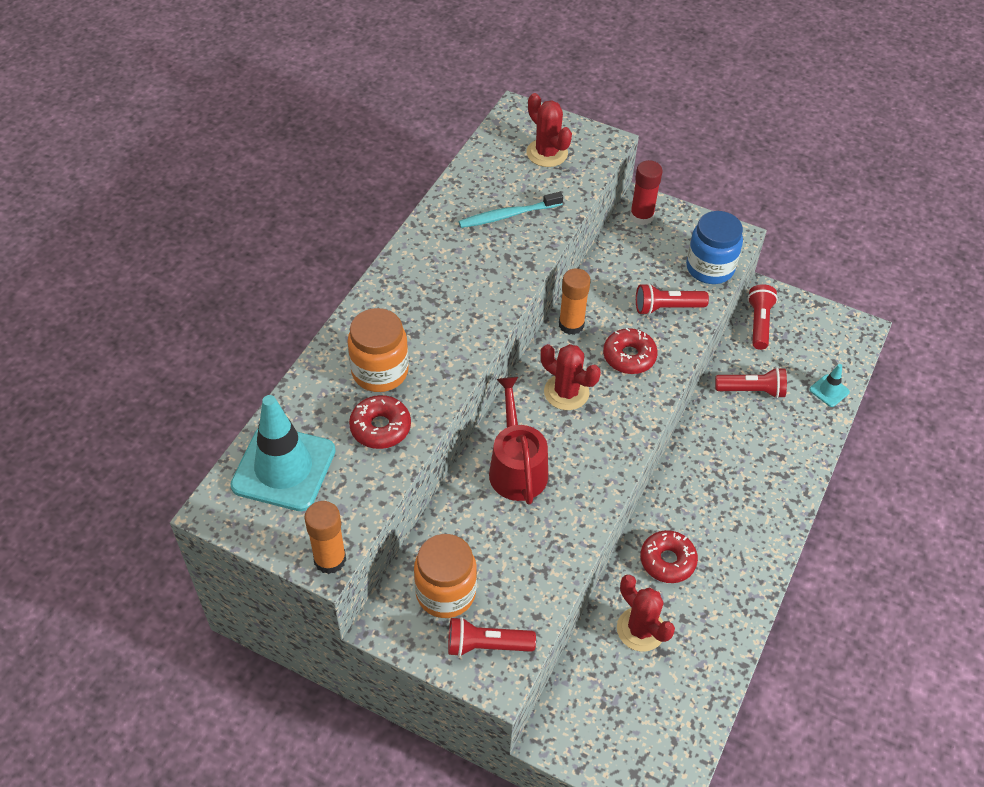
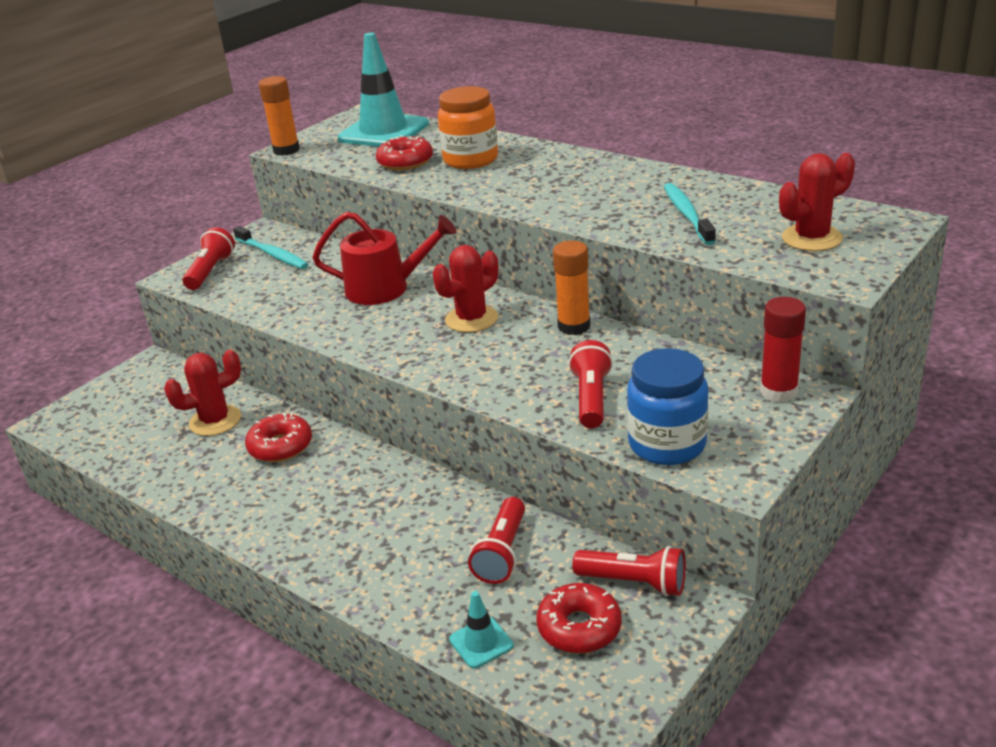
camera: 105 degrees right, 20 degrees down
orange jar [414,534,477,618] -> turquoise toothbrush [233,226,309,269]
red donut [603,328,658,374] -> red donut moved to [536,583,622,653]

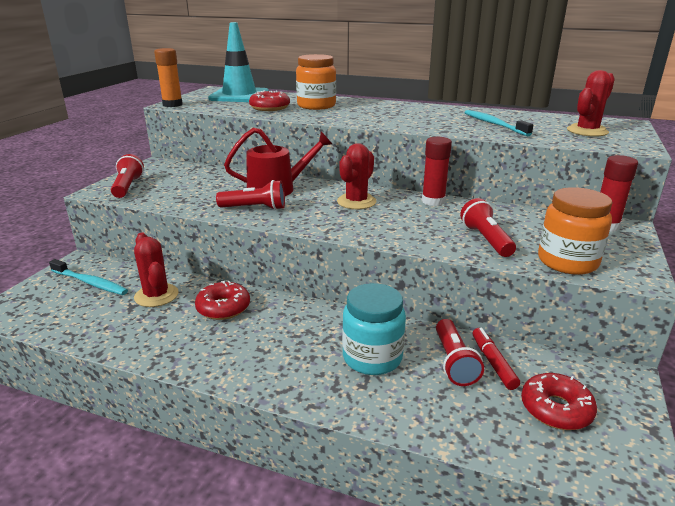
camera: 20 degrees left, 5 degrees down
red cactus [164,350,241,436] -> red cactus turned 75 degrees counterclockwise [134,233,179,307]
turquoise toothbrush [233,226,309,269] -> turquoise toothbrush moved to [49,259,128,295]
turquoise traffic cone [449,591,514,669] -> none
orange glue stick [553,241,591,335] -> red glue stick [422,137,452,206]
red flashlight [573,546,686,596] -> red flashlight moved to [216,180,285,210]
blue jar [627,348,709,465] -> orange jar [538,187,613,275]
none -> turquoise jar [342,283,406,375]
none -> red marker [473,328,520,390]

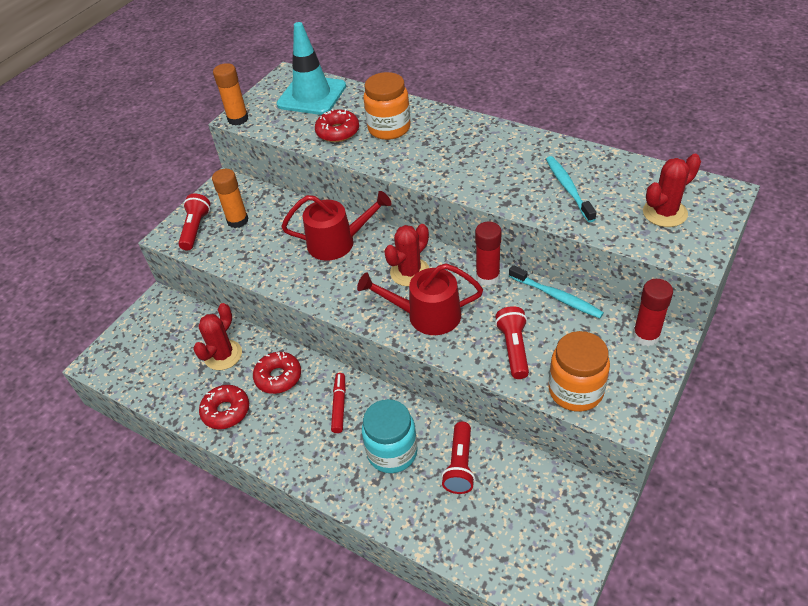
camera: 15 degrees right, 20 degrees up
turquoise toothbrush [49,259,128,295] -> turquoise toothbrush moved to [509,265,604,318]
red cactus [134,233,179,307] -> red cactus turned 45 degrees clockwise [193,303,242,370]
red flashlight [216,180,285,210] -> none
red marker [473,328,520,390] -> red marker moved to [331,373,346,433]
red donut [521,373,597,430] -> red donut moved to [199,385,249,429]
none -> orange glue stick [212,169,249,228]
none -> red watering can [357,263,483,335]

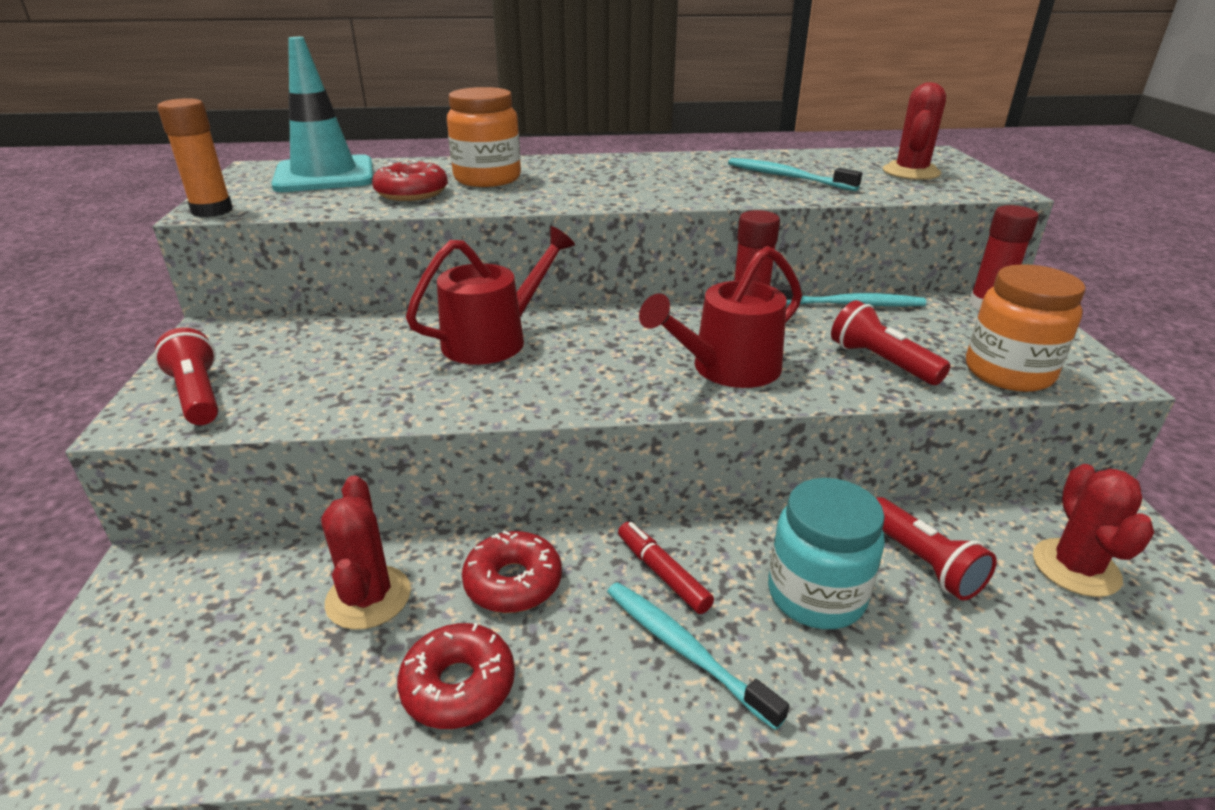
camera: 40 degrees left, 15 degrees down
orange glue stick [212,169,249,228] -> none
red cactus [384,224,429,287] -> red cactus moved to [1033,464,1154,597]
none -> turquoise toothbrush [607,582,789,730]

